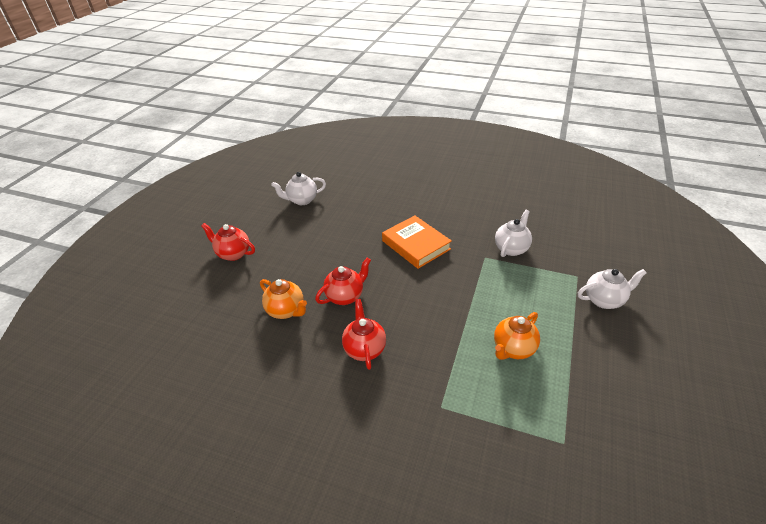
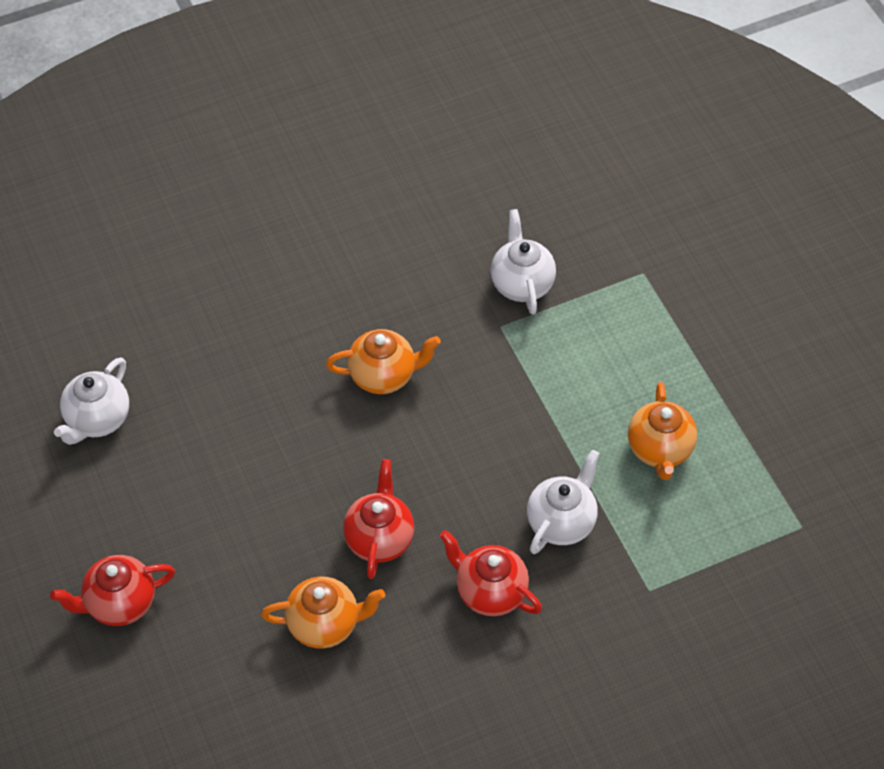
camera: 45 degrees left, 15 degrees up
orange book [382,216,452,269] -> orange teapot [326,329,441,394]
white teapot [578,269,647,309] -> white teapot moved to [527,450,599,554]

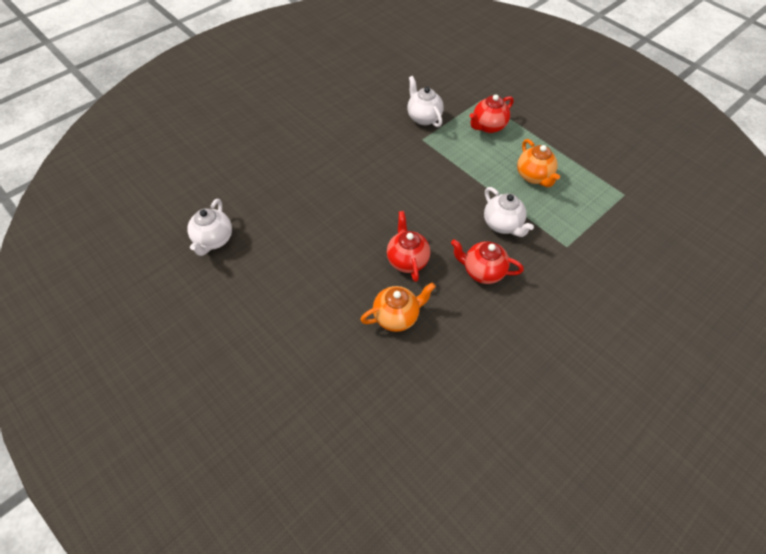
camera: 20 degrees left, 0 degrees up
red teapot [50,555,175,626] -> red teapot moved to [470,95,514,133]
orange teapot [326,329,441,394] -> none
white teapot [527,450,599,554] -> white teapot turned 135 degrees clockwise [484,187,534,237]

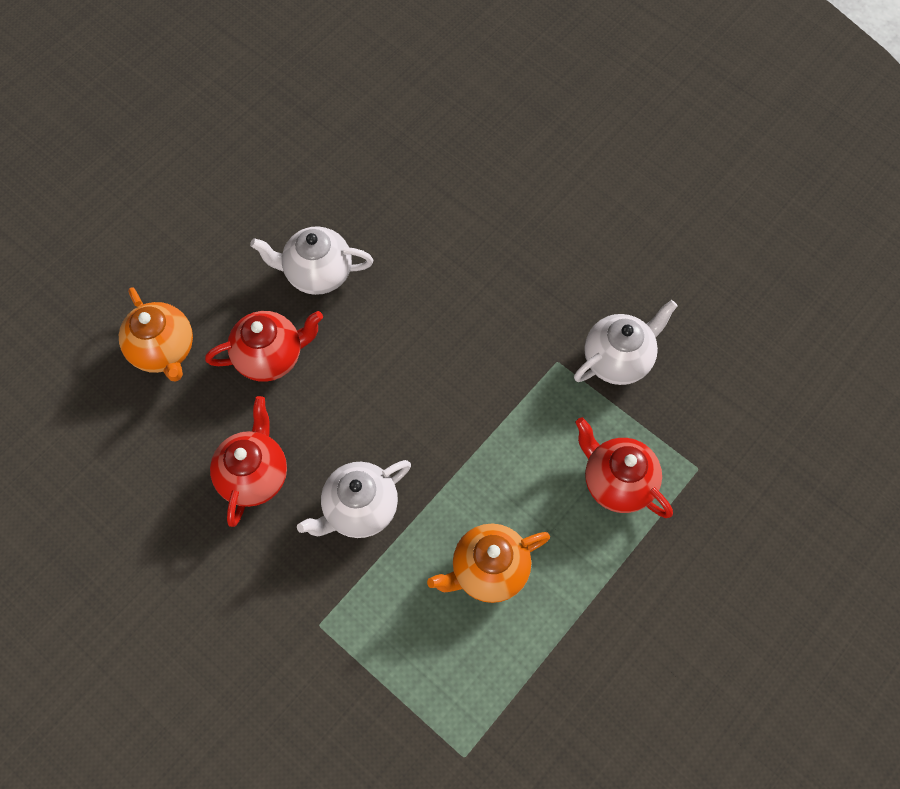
camera: 85 degrees right, 10 degrees up
white teapot [188,199,232,256] -> white teapot moved to [250,226,373,295]

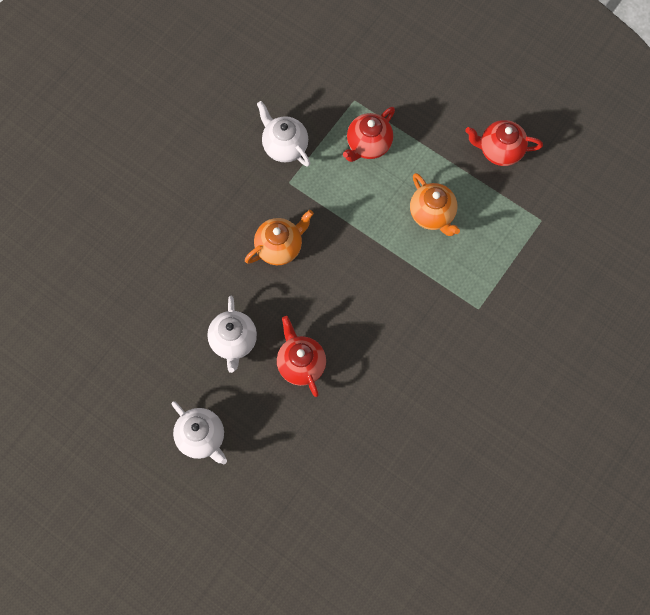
camera: 95 degrees left, 5 degrees up
orange teapot [119,287,193,382] -> orange teapot moved to [245,210,314,265]
red teapot [210,396,287,527] -> red teapot moved to [465,120,543,166]
white teapot [297,460,411,538] -> white teapot moved to [172,401,227,464]

